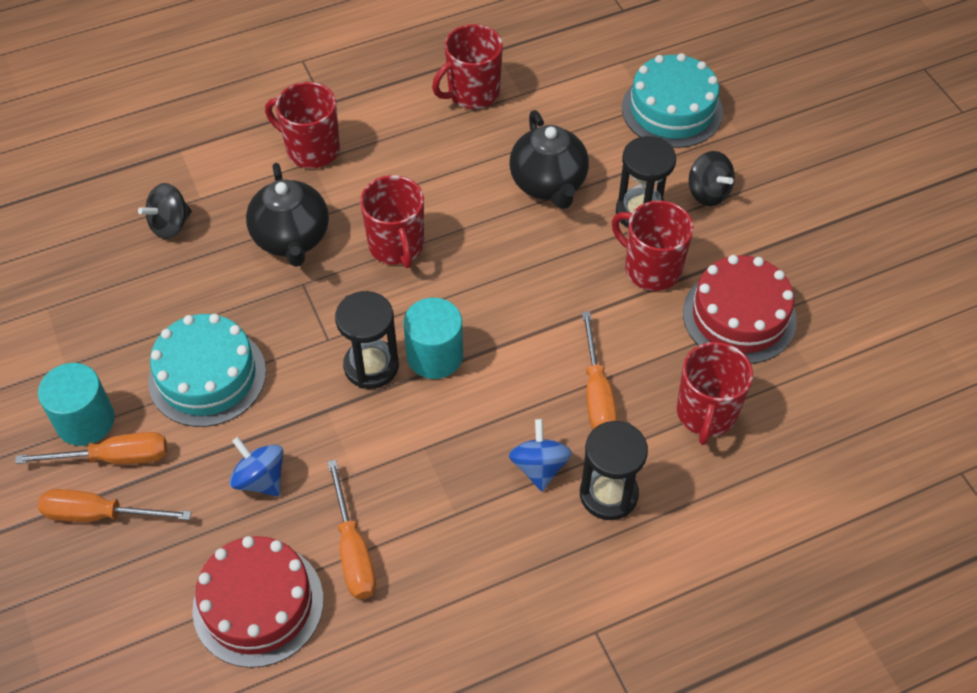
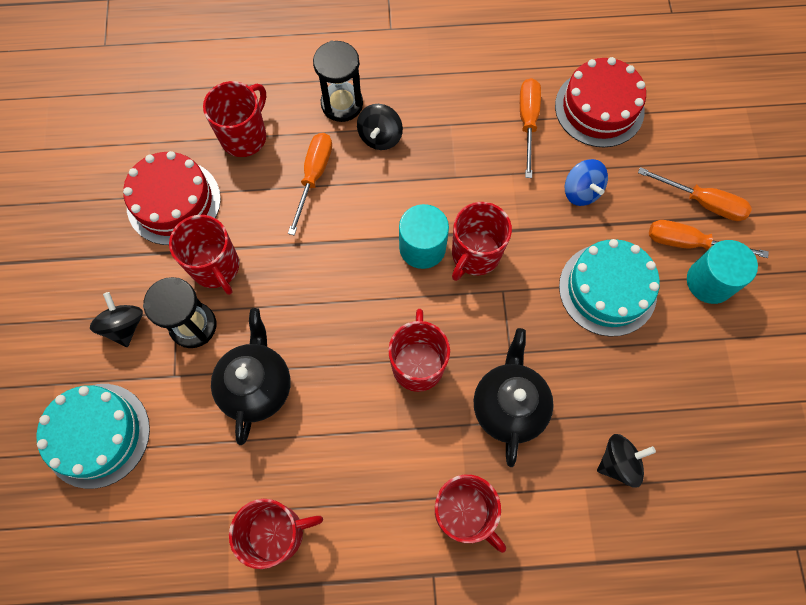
camera: 160 degrees left, 15 degrees up
black hourglass [335,291,399,389] -> red mug [452,202,512,281]
blue spinning top [509,419,572,491] -> black spinning top [357,104,403,150]

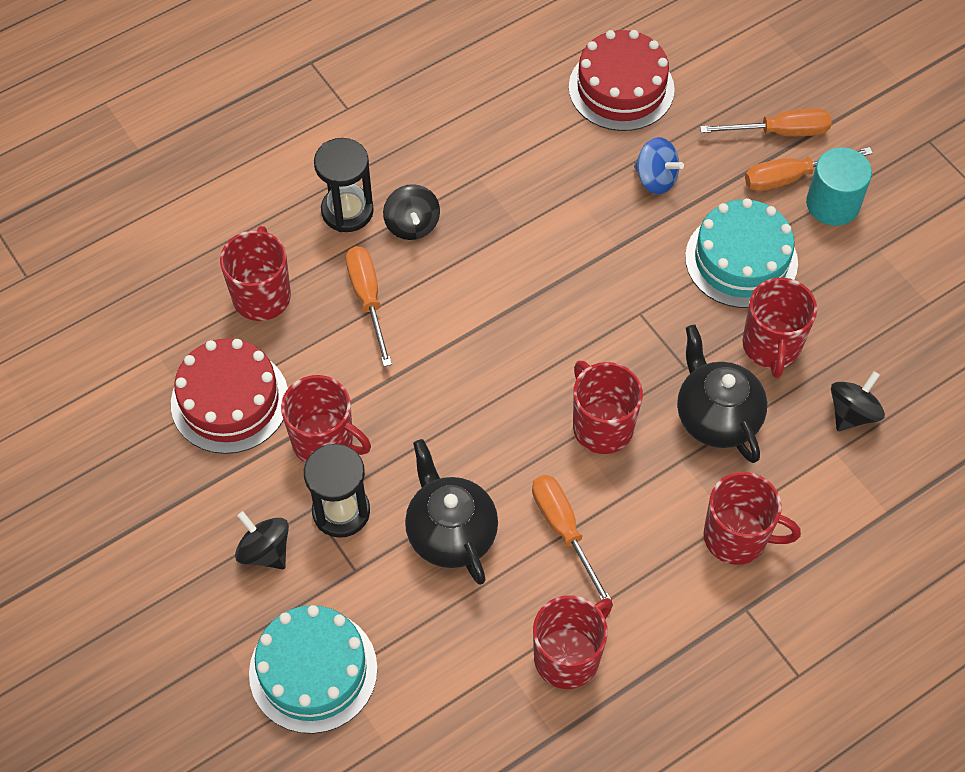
camera: 30 degrees left, 10 degrees down
turquoise cylinder [399,204,449,269] -> none
red mug [452,202,512,281] -> red mug moved to [742,278,817,378]
orange screwdriver [520,78,541,178] -> orange screwdriver moved to [532,475,613,603]

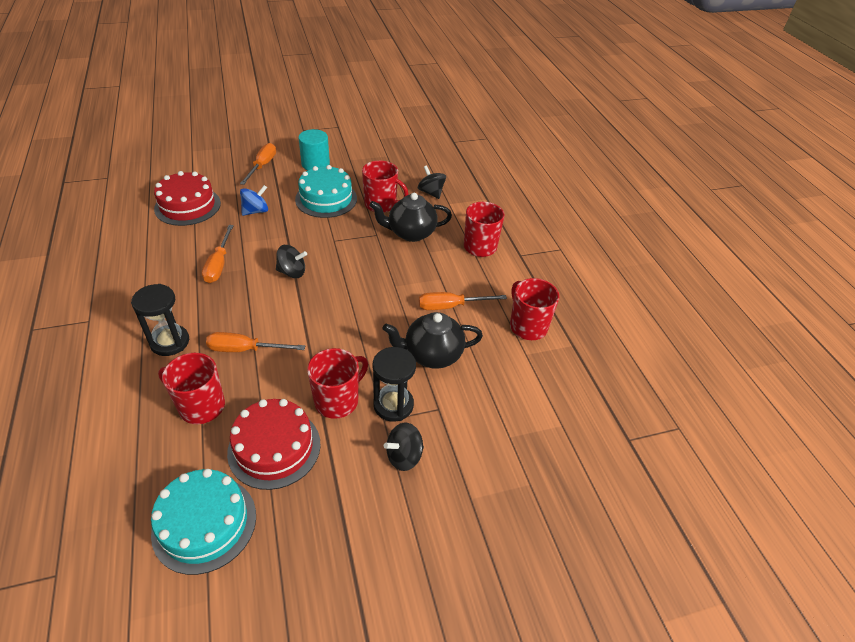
camera: 75 degrees left, 15 degrees down
turquoise cake [249,605,378,734] -> turquoise cake moved to [151,469,256,575]
black spinning top [383,184,440,240] -> black spinning top moved to [276,245,307,278]
red mug [573,361,643,454] -> none
orange screwdriver [745,147,873,191] -> orange screwdriver moved to [202,225,234,283]

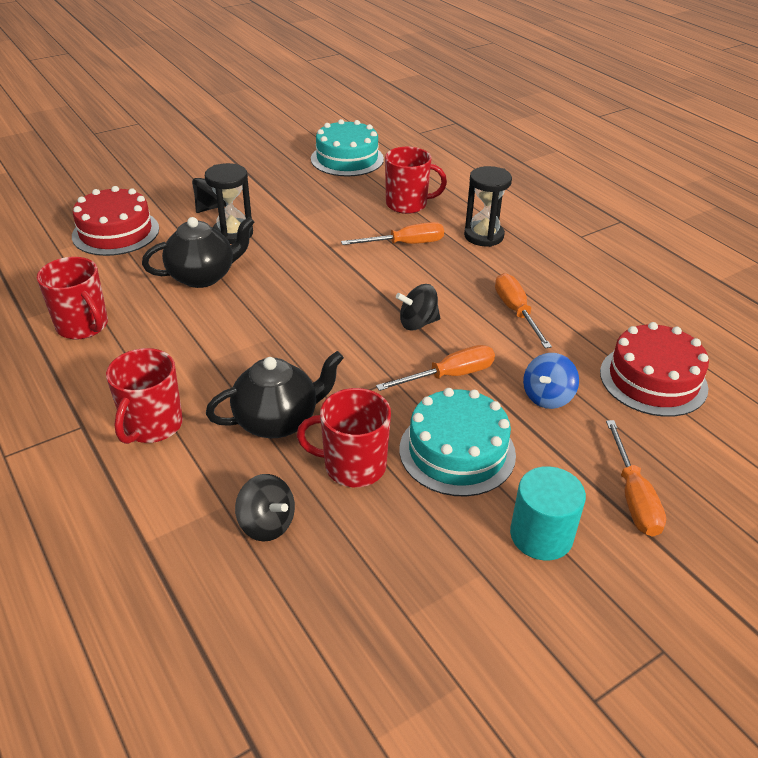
camera: 165 degrees right, 5 degrees down
red cake [227,399,321,490] -> red cake moved to [72,186,159,256]
red mug [307,348,368,419] -> none
orange screwdriver [419,292,507,310] -> orange screwdriver moved to [376,345,495,391]

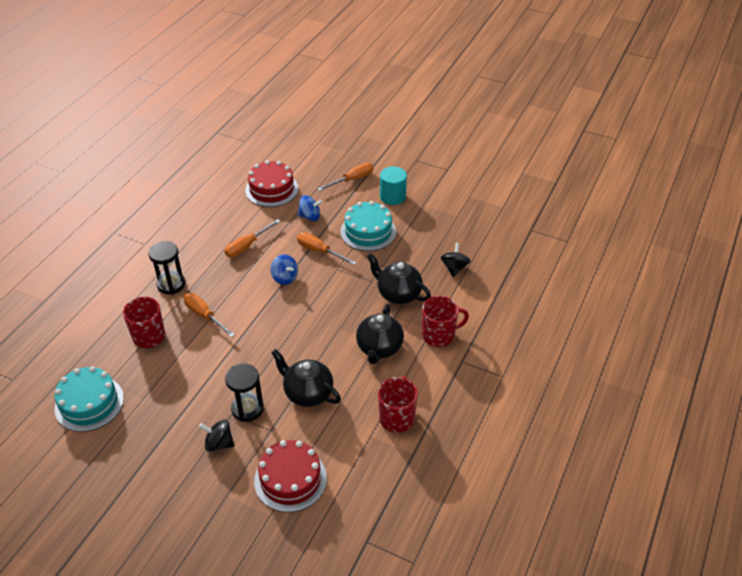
camera: 120 degrees left, 5 degrees up
red mug [297,388,391,487] -> none
black spinning top [396,284,440,330] -> blue spinning top [271,254,298,285]
none -> black teapot [356,304,404,364]

